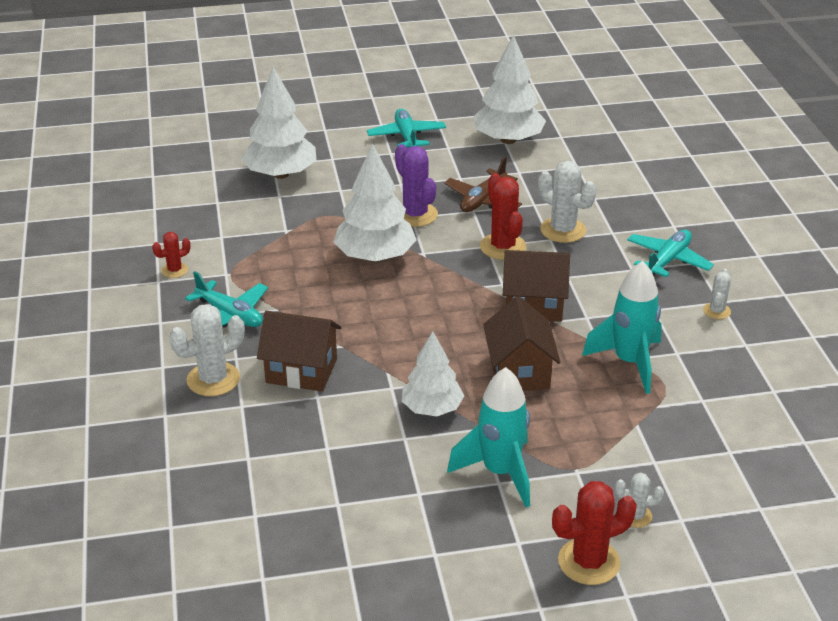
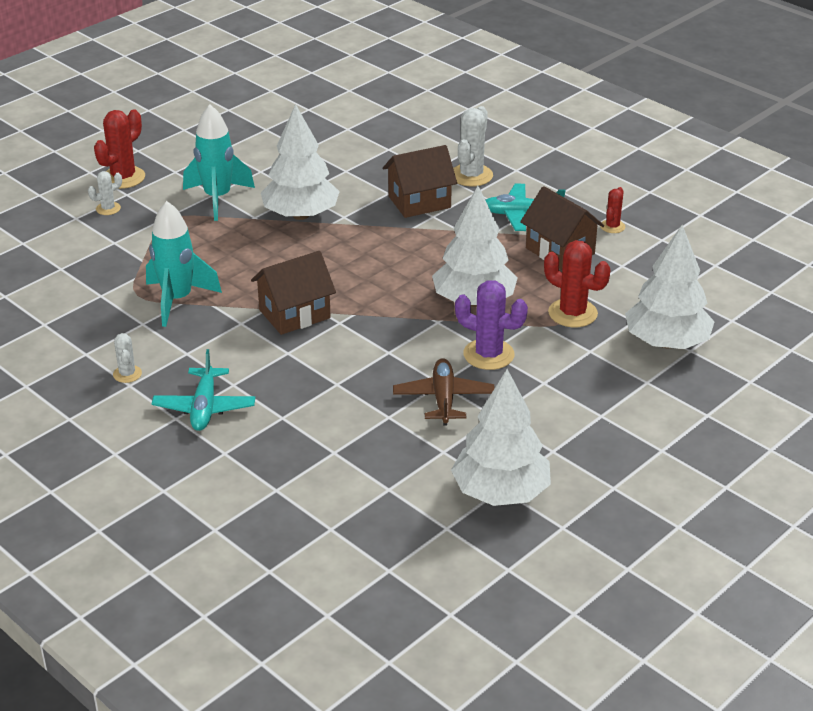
camera: 145 degrees right, 0 degrees up
turquoise plane [367,109,446,147] -> none
white tree [402,331,464,416] -> white tree [261,104,340,220], size x1.52
red cactus [480,173,526,260] -> red cactus moved to [544,240,610,327]
brown house [483,296,560,391] -> brown house moved to [520,186,604,270]
white cactus [538,161,596,243] -> none

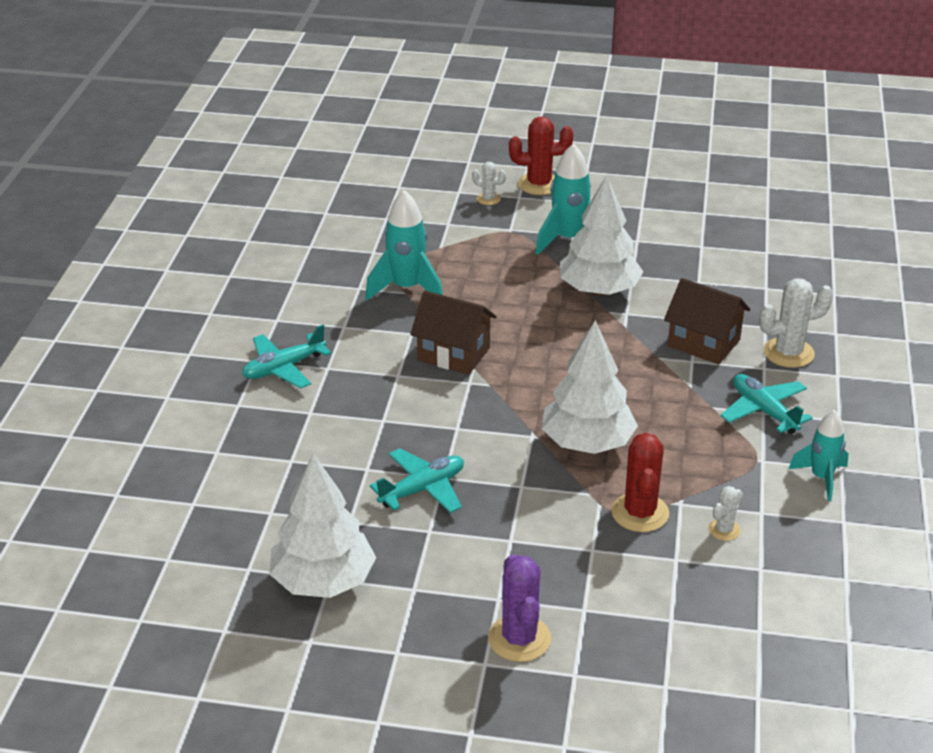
camera: 55 degrees right, 0 degrees up
white cactus [113,333,142,383] -> white cactus moved to [708,486,743,541]
brown plane [393,358,495,426] -> turquoise plane [370,448,464,513]
purple cactus [455,280,528,370] -> purple cactus moved to [488,554,551,662]
brown house [520,186,604,270] -> none
red cactus [600,187,625,233] -> turquoise rocket [789,409,848,501]
white tree [625,225,715,349] -> none

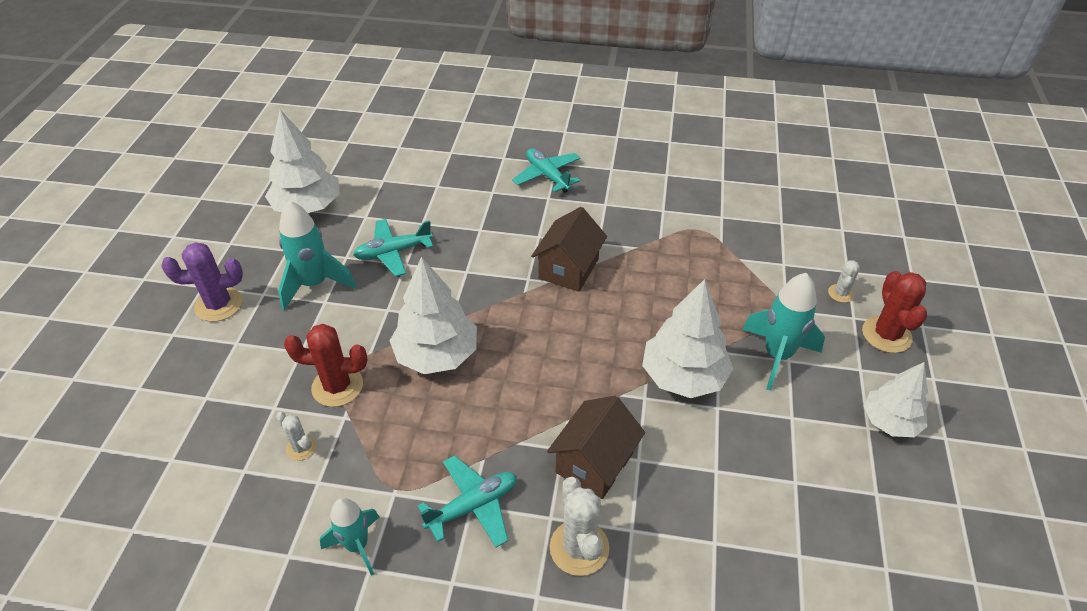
camera: 90 degrees right, 10 degrees up
turquoise rocket [365,190,443,300] -> turquoise rocket moved to [278,201,356,311]
turquoise plane [370,448,464,513] -> turquoise plane turned 105 degrees clockwise [353,219,433,277]
none -> white tree [864,362,929,437]

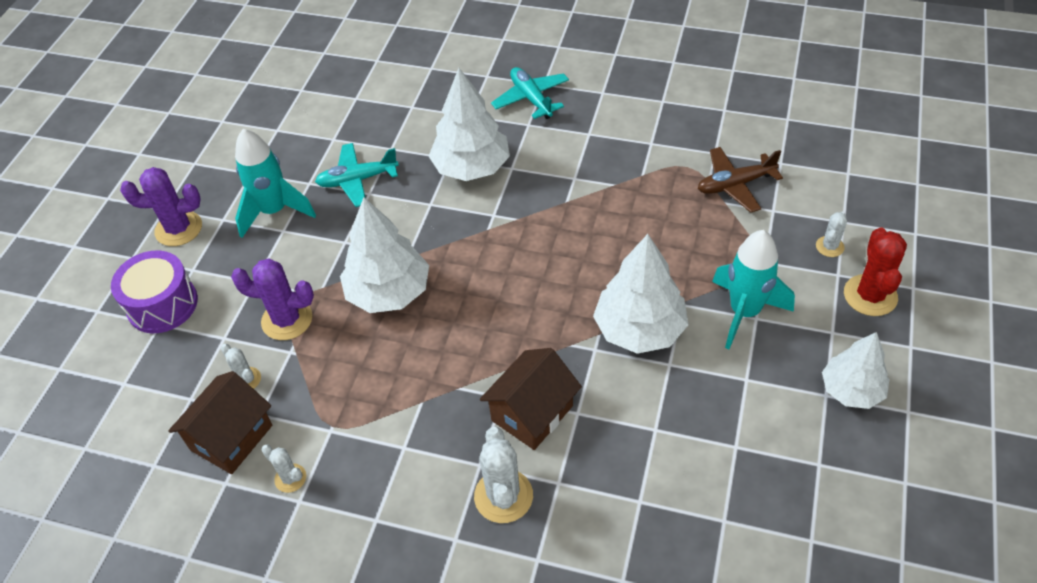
camera: 10 degrees right, 5 degrees up
white tree [265,110,340,213] -> white tree moved to [429,68,510,181]
red cactus [284,324,367,407] -> purple cactus [231,258,314,340]
turquoise rocket [320,498,379,576] -> white cactus [261,444,306,493]
turquoise plane [417,455,517,548] -> none
brown house [531,207,607,292] -> brown house moved to [168,371,272,474]
none -> purple drum [111,250,198,333]
none -> brown plane [698,147,783,213]

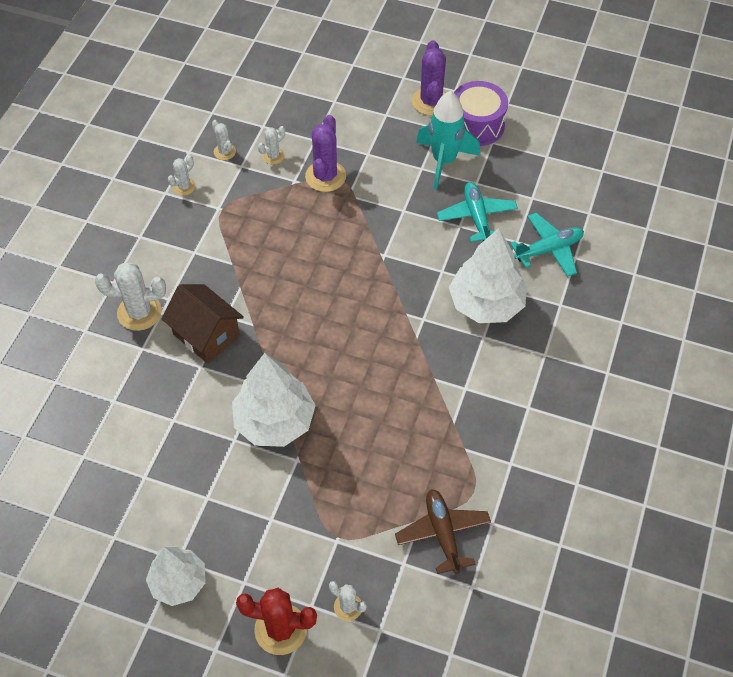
camera: 90 degrees right, 5 degrees up
purple drum [111,250,198,333] -> purple drum moved to [454,81,508,146]
brown house [168,371,272,474] -> white cactus [212,120,236,160]
white tree [340,197,429,313] -> none
turquoise plane [491,67,569,119] -> turquoise plane moved to [510,213,584,277]
turquoise rocket [712,230,795,349] -> none

